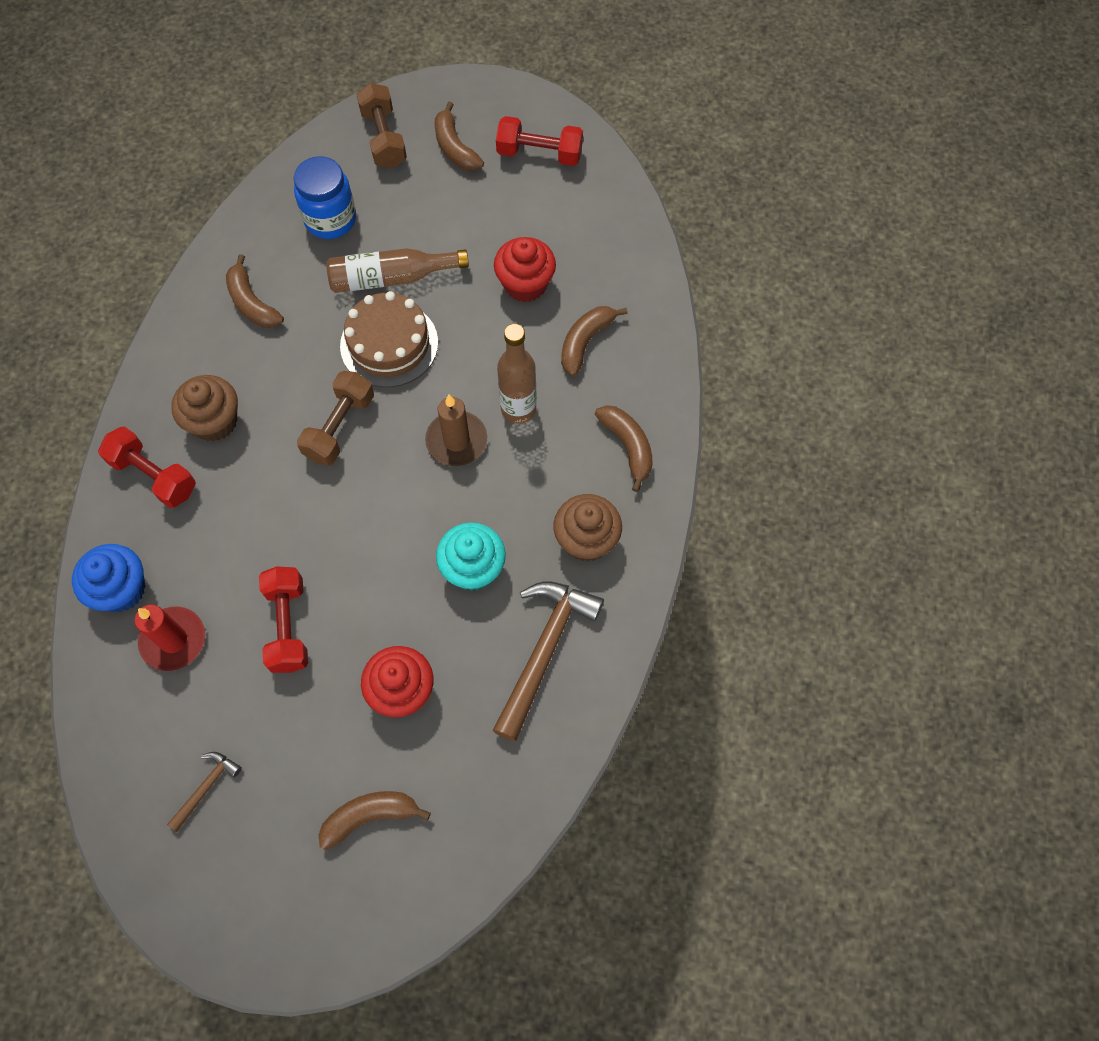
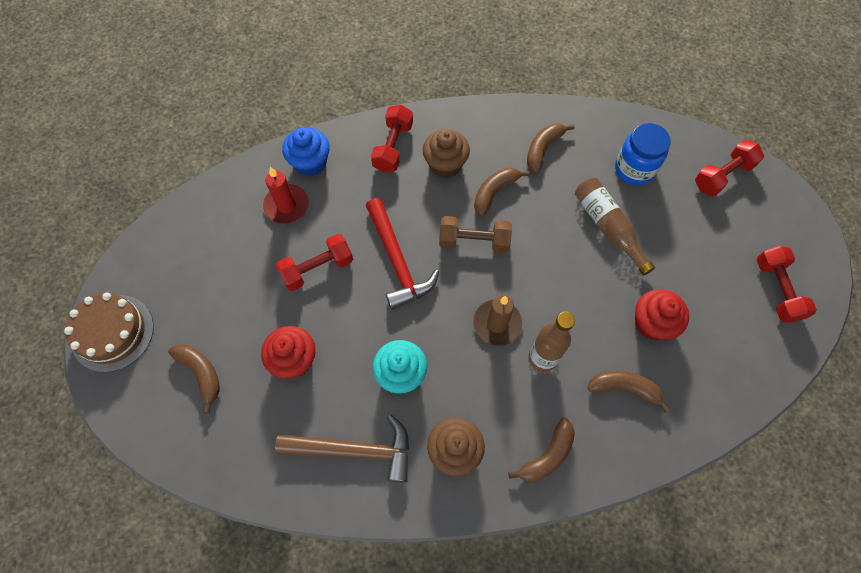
camera: 70 degrees right, 0 degrees up
brown hammer [167,752,242,832] -> none
brown cake [340,291,438,387] -> brown cake moved to [64,293,154,372]
brown dumbbell [356,83,407,168] -> red dumbbell [695,139,764,196]
brown banana [435,102,484,171] -> brown banana moved to [474,167,530,217]
none -> red hammer [366,198,439,310]

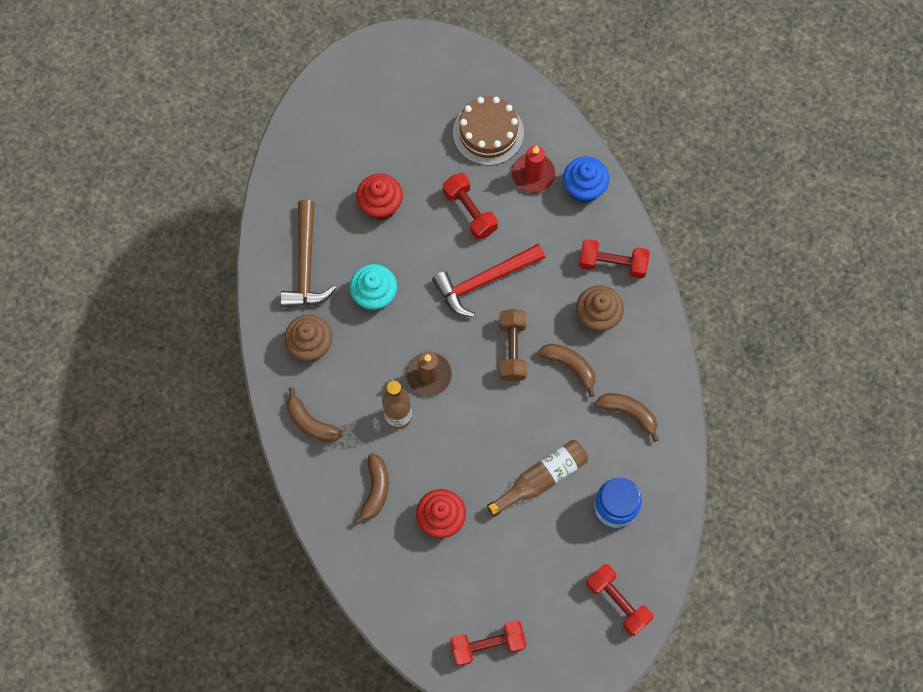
camera: 85 degrees right, 5 degrees up
brown cake [64,293,154,372] -> brown cake moved to [453,96,524,166]
brown banana [168,344,220,413] -> none

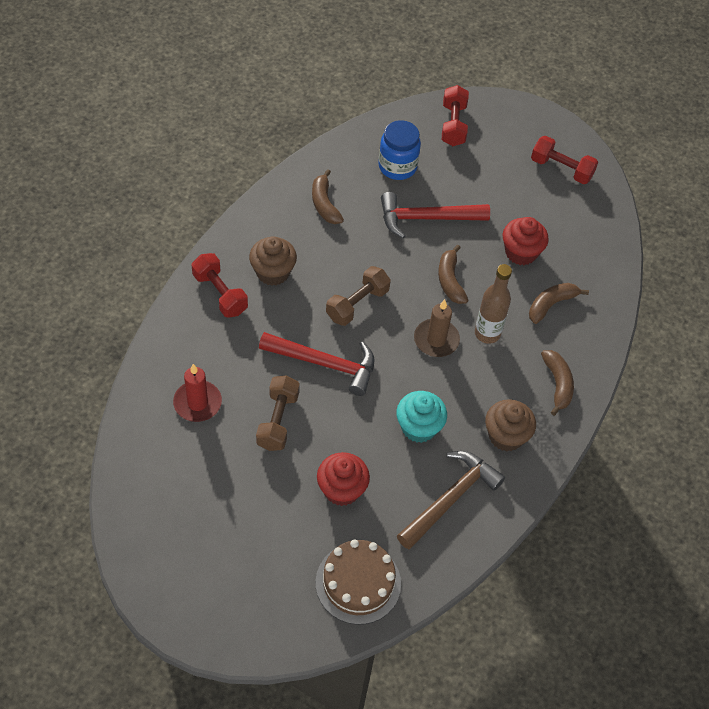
camera: 140 degrees left, 15 degrees down
red dumbbell [443,173,498,240] -> brown dumbbell [256,375,300,451]
brown cake [453,96,524,166] -> brown cake moved to [316,539,401,625]
brown bottle [487,440,588,517] -> red hammer [381,192,490,239]
brown banana [538,344,595,397] -> brown banana moved to [438,245,468,304]
blue cupcake [563,156,609,203] -> none

